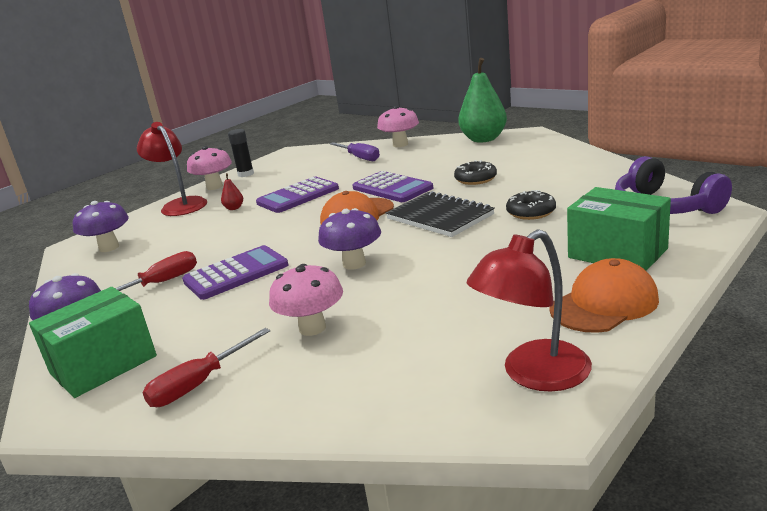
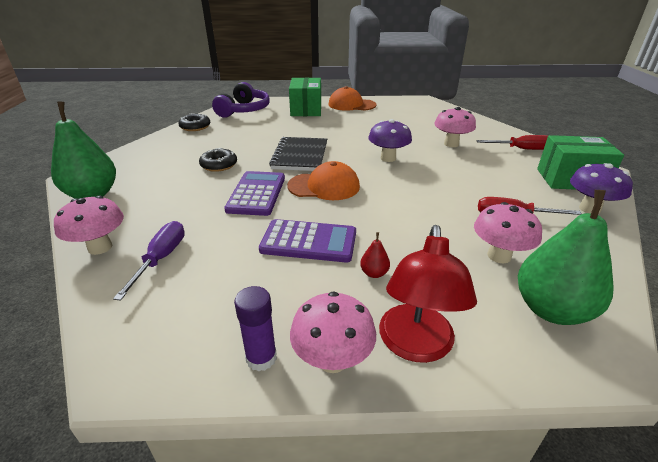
camera: 135 degrees left, 10 degrees up
purple mushroom [73,201,129,252] -> green pear [518,190,613,325]
purple calculator [182,245,288,300] -> none
black glue stick [228,129,254,177] -> purple glue stick [234,286,277,372]
red lamp [467,229,592,392] -> none
black donut [506,190,556,220] -> black donut moved to [178,113,210,131]
none -> pink mushroom [474,202,542,264]

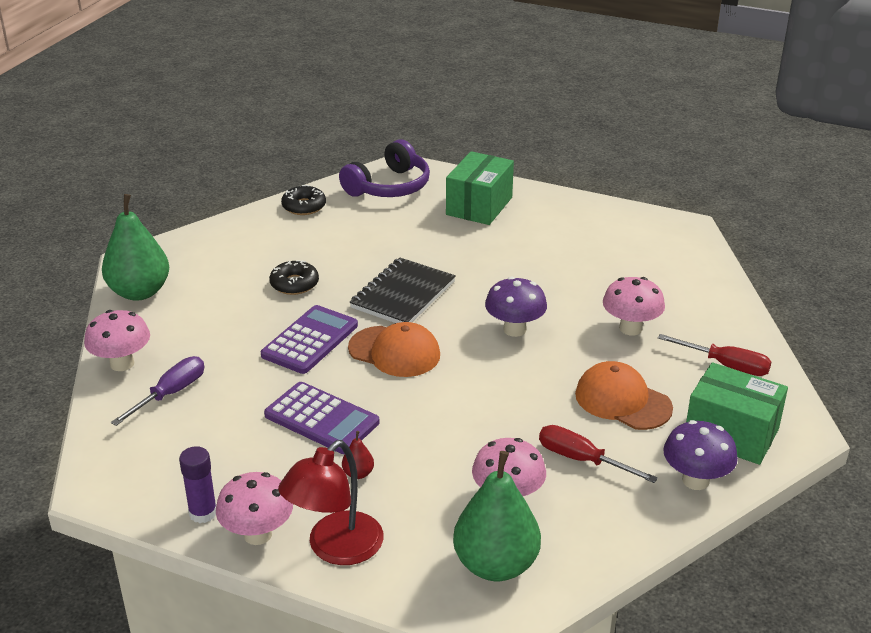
camera: 25 degrees right, 0 degrees up
orange cap [328,86,376,111] -> orange cap moved to [575,361,673,430]

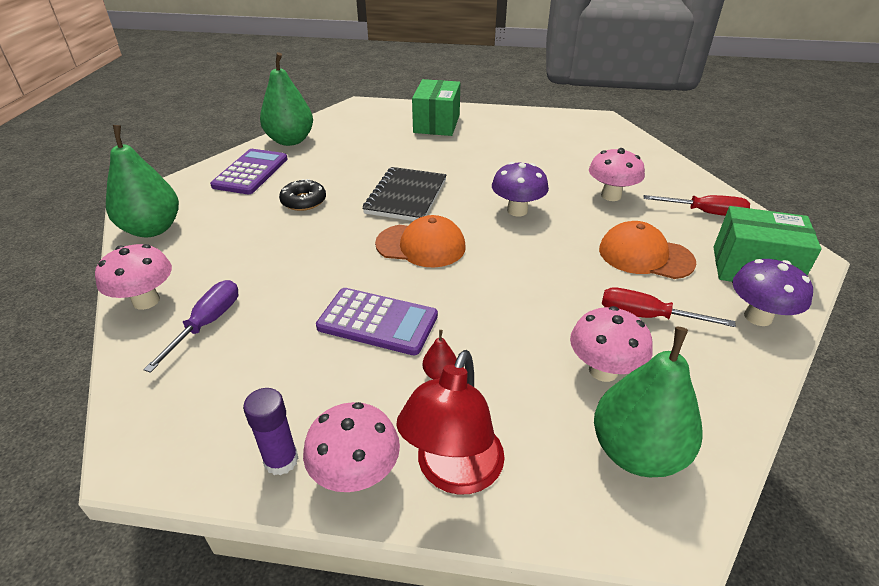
camera: 15 degrees left, 5 degrees up
purple calculator [261,305,358,374] -> purple calculator moved to [210,149,288,194]
black donut [281,185,326,215] -> green pear [260,52,313,146]
purple headphones [339,139,430,197] -> none

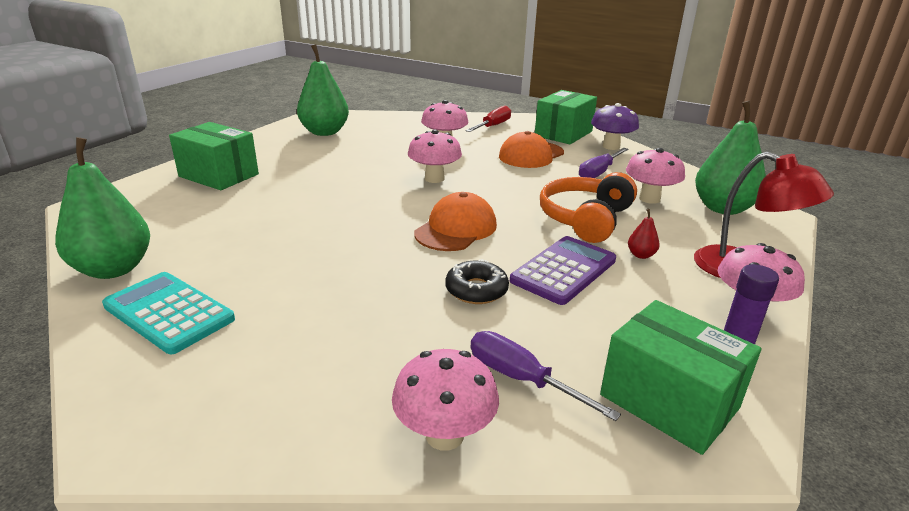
camera: 70 degrees left, 10 degrees down
green pear [106,125,179,238] -> green pear moved to [297,45,349,136]
purple calculator [210,149,288,194] -> turquoise calculator [102,272,235,354]
black donut [279,179,326,211] -> black donut moved to [445,259,509,304]
black notebook [362,167,447,221] -> none
purple mushroom [492,162,549,217] -> pink mushroom [408,130,462,183]
red screwdriver [602,287,736,327] -> purple screwdriver [579,148,628,178]
none -> orange headphones [540,172,637,243]
none -> green box [600,300,762,455]

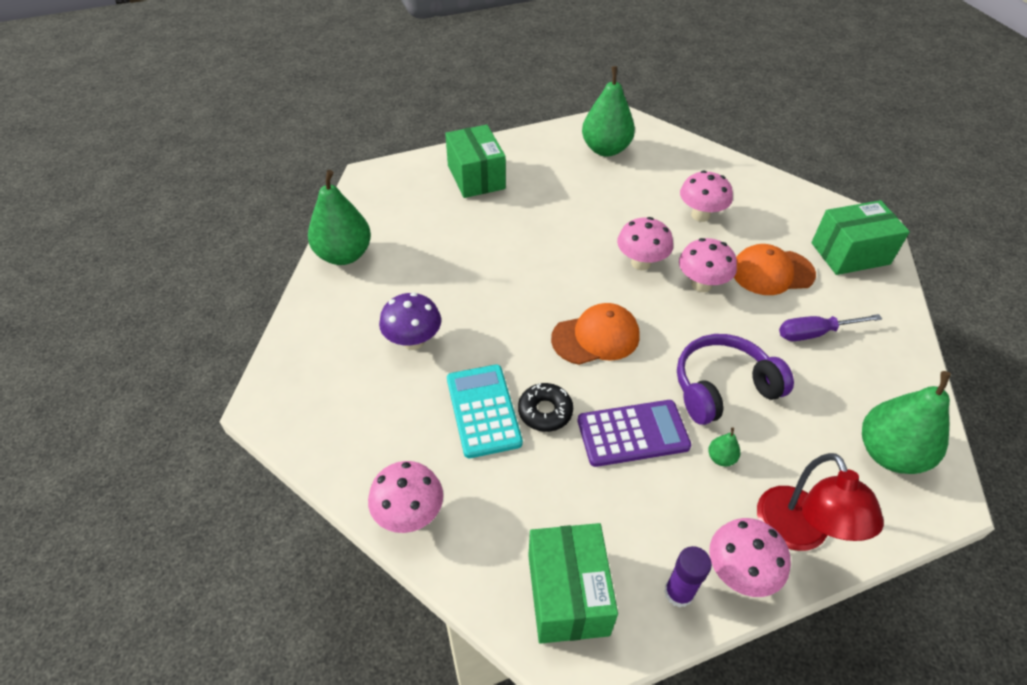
camera: 40 degrees right, 20 degrees up
turquoise calculator [102,272,235,354] -> turquoise calculator moved to [447,365,523,458]
red screwdriver [466,106,511,132] -> none
purple screwdriver [471,331,621,421] -> none
orange headphones [540,172,637,243] -> purple headphones [677,334,794,425]
purple mushroom [591,103,639,150] -> purple mushroom moved to [379,292,441,350]
pink mushroom [626,148,685,204] -> pink mushroom moved to [679,238,737,292]
red pear [628,209,660,259] -> green pear [708,427,740,466]

